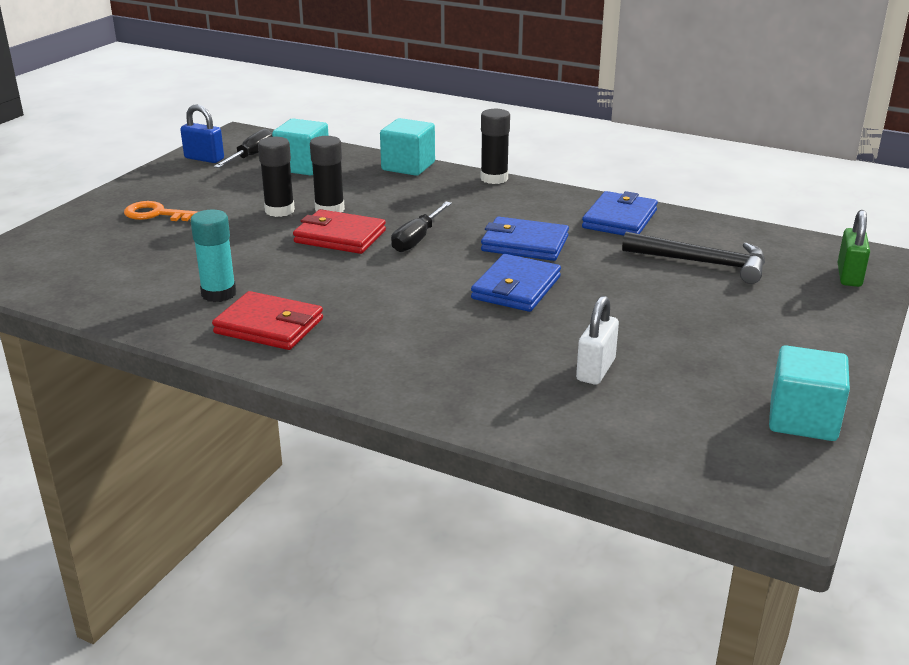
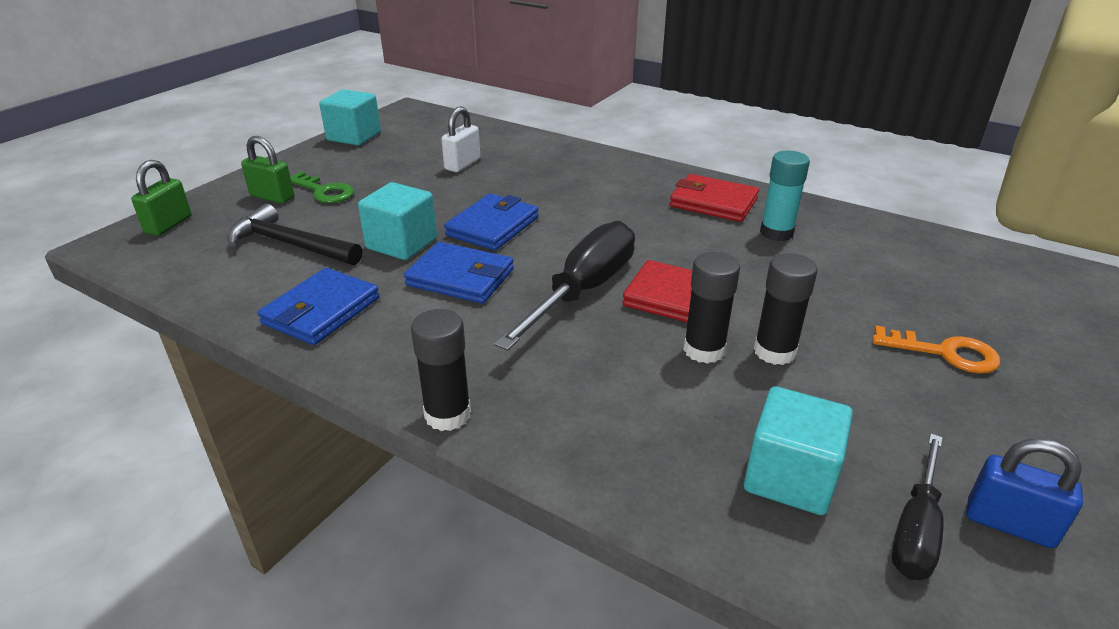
camera: 175 degrees left, 5 degrees up
turquoise cube [380,118,435,176] -> turquoise cube moved to [358,182,437,260]
black screwdriver [391,202,452,252] -> black screwdriver [494,221,635,351], size x1.69
none -> green padlock [241,136,294,203]
none -> green key [290,172,354,203]

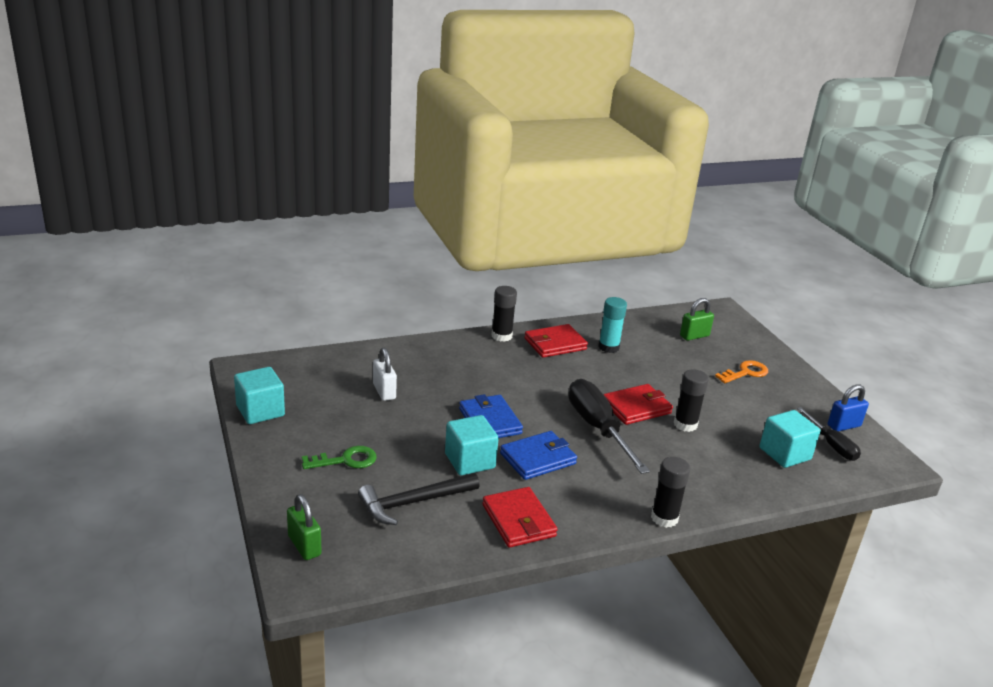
camera: 55 degrees left, 5 degrees down
green padlock [241,136,294,203] -> green padlock moved to [680,298,714,341]
blue wallet [258,268,380,345] -> red wallet [482,487,558,548]
black glue stick [754,253,817,365] -> black glue stick moved to [492,286,517,342]

